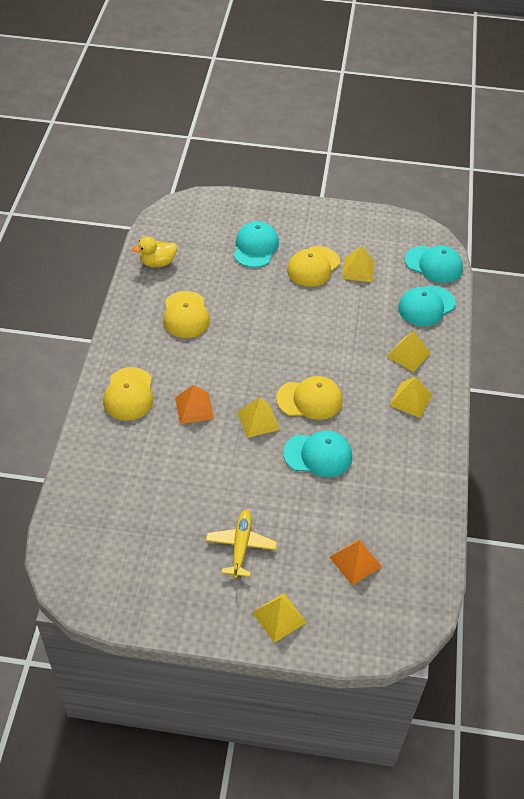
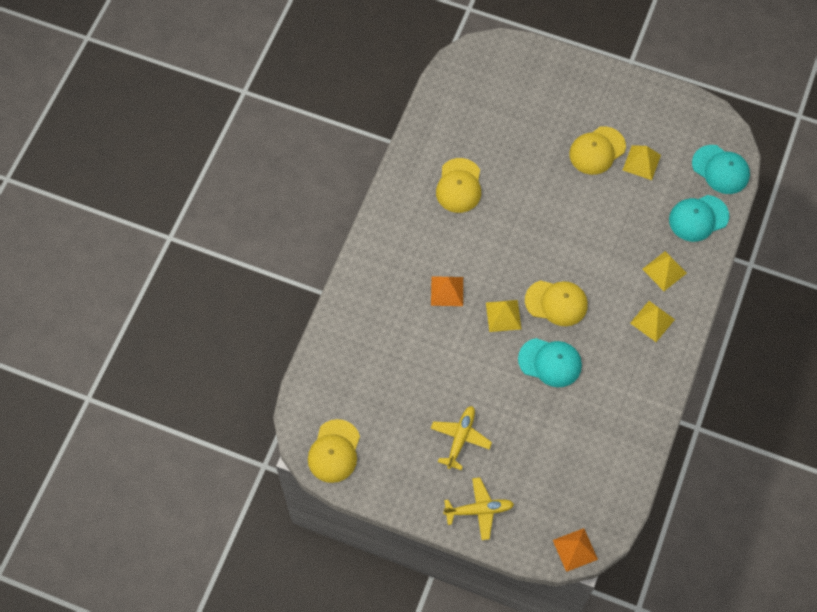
camera: 15 degrees right, 15 degrees up
yellow cap [103,367,153,421] -> yellow cap moved to [308,419,360,483]
yellow duck [132,237,177,267] -> none
turquoise cap [233,221,279,268] -> none
yellow pyramid [252,593,307,643] -> yellow plane [443,477,514,540]
orange pyramid [329,539,382,585] -> orange pyramid moved to [553,528,598,572]

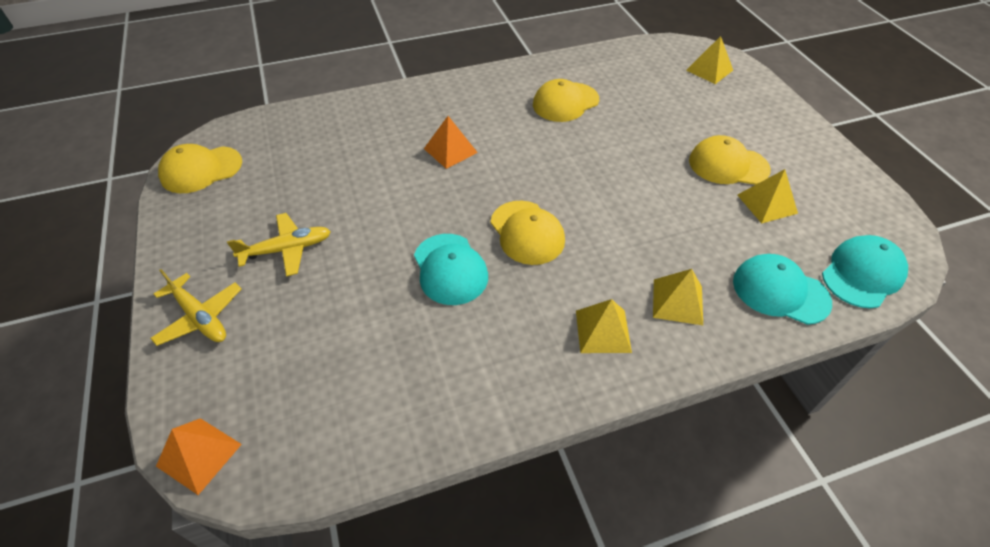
camera: 50 degrees right, 15 degrees down
yellow pyramid [486,300,521,332] -> yellow pyramid moved to [686,36,733,84]
turquoise cap [692,145,750,194] -> turquoise cap turned 135 degrees counterclockwise [822,235,908,308]

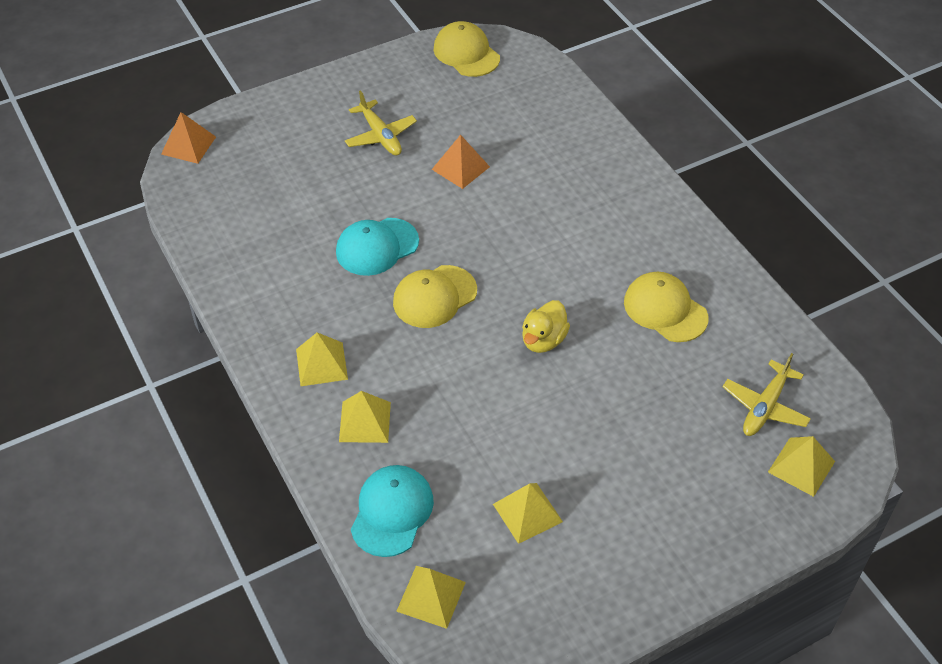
camera: 80 degrees right, 0 degrees up
yellow plane [150,269,242,346] -> yellow plane moved to [723,353,811,436]
orange pyramid [424,116,478,169] -> orange pyramid moved to [432,135,490,189]
yellow cap [689,135,771,185] -> none
turquoise cap [822,235,908,308] -> yellow pyramid [396,566,466,629]
none -> yellow duck [522,300,570,353]

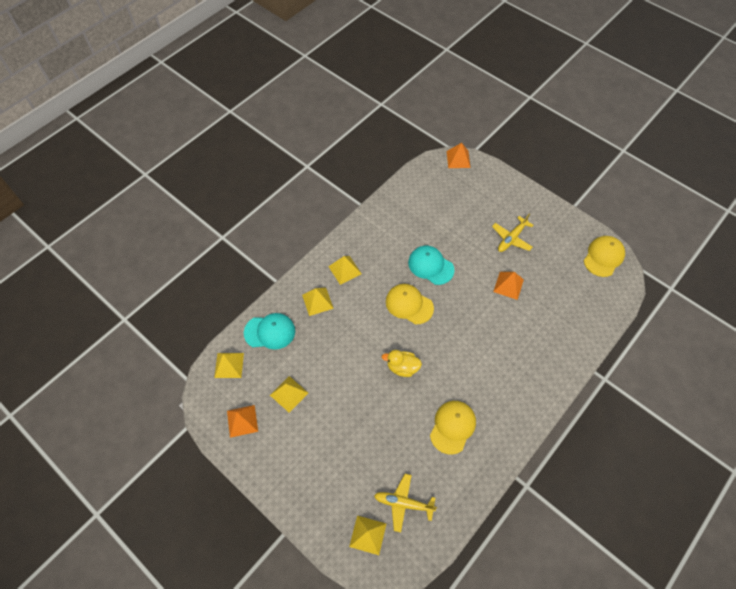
camera: 70 degrees right, 10 degrees up
none -> orange pyramid [227,405,258,438]

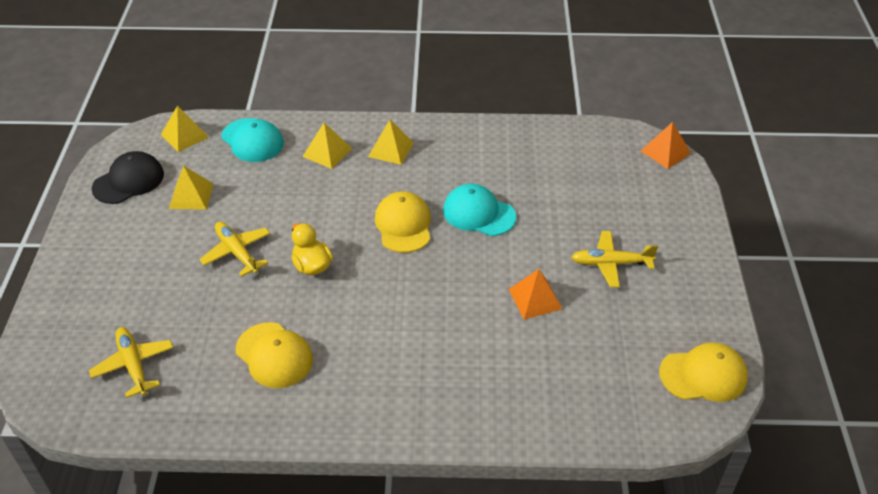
camera: 50 degrees right, 15 degrees down
orange pyramid [227,405,258,438] -> black cap [92,151,164,204]
yellow pyramid [349,515,386,555] -> none
turquoise cap [408,246,455,285] -> turquoise cap turned 60 degrees counterclockwise [443,184,516,236]
yellow cap [430,401,476,455] -> yellow cap turned 60 degrees clockwise [236,322,313,388]
none -> yellow plane [199,222,270,277]

